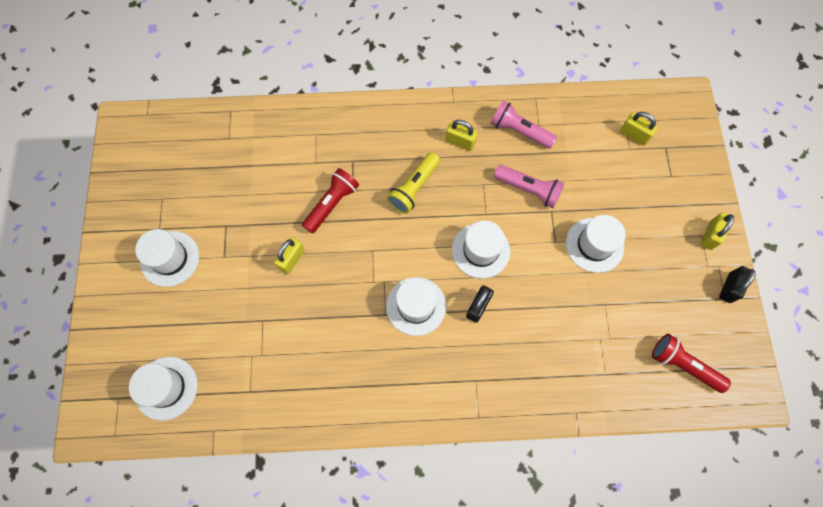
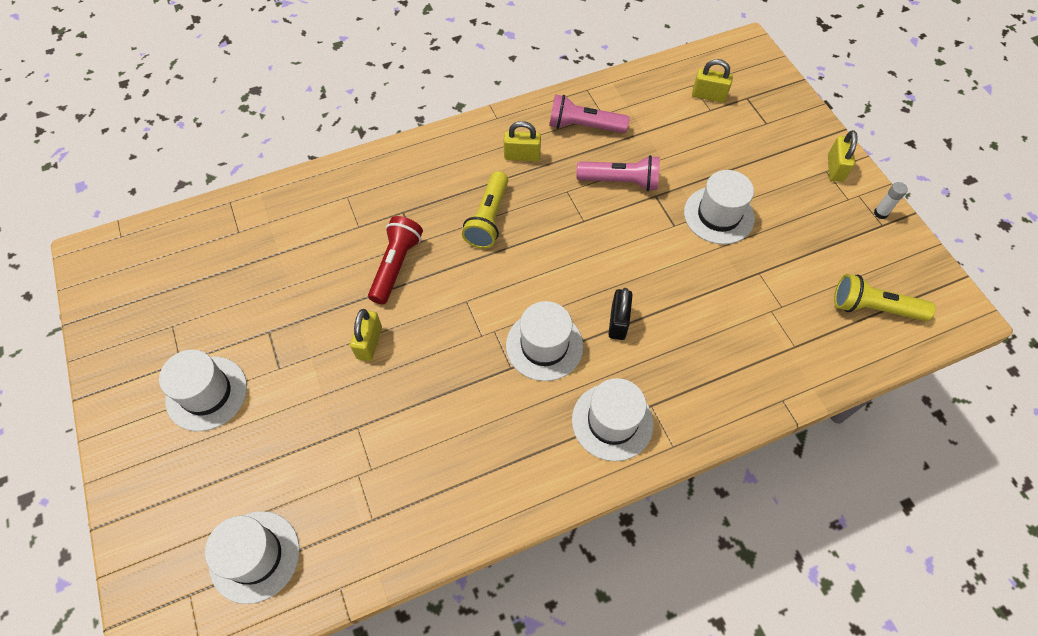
camera: 20 degrees left, 10 degrees down
white hat [452,221,510,279] -> white hat moved to [572,378,654,461]
red flashlight [652,334,731,393] -> yellow flashlight [834,274,936,321]
black padlock [719,266,756,303] -> white glue stick [874,182,908,219]

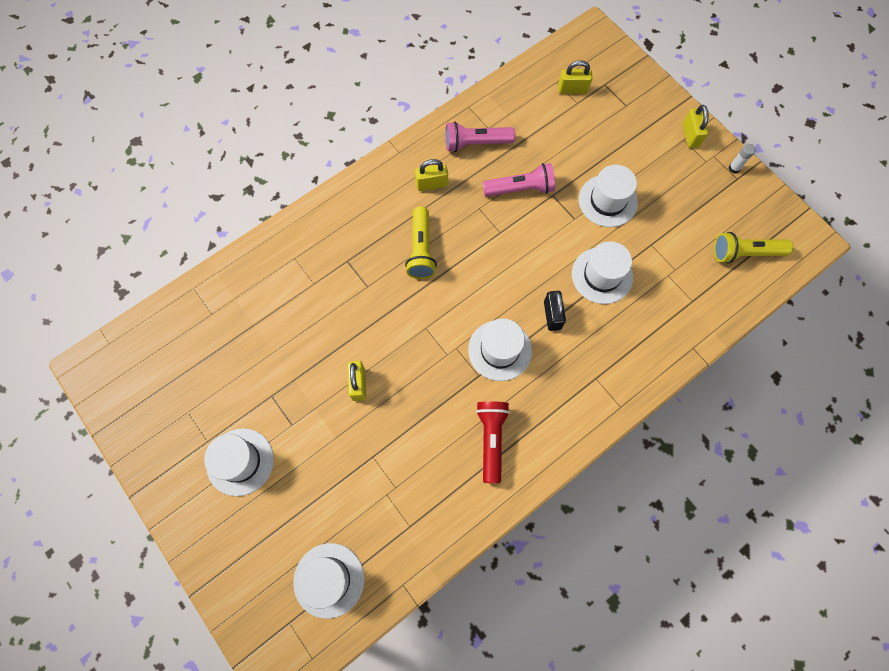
camera: 15 degrees left, 10 degrees up
red flashlight [368,216,423,304] -> red flashlight moved to [476,401,510,483]
white hat [572,378,654,461] -> white hat moved to [572,241,633,304]

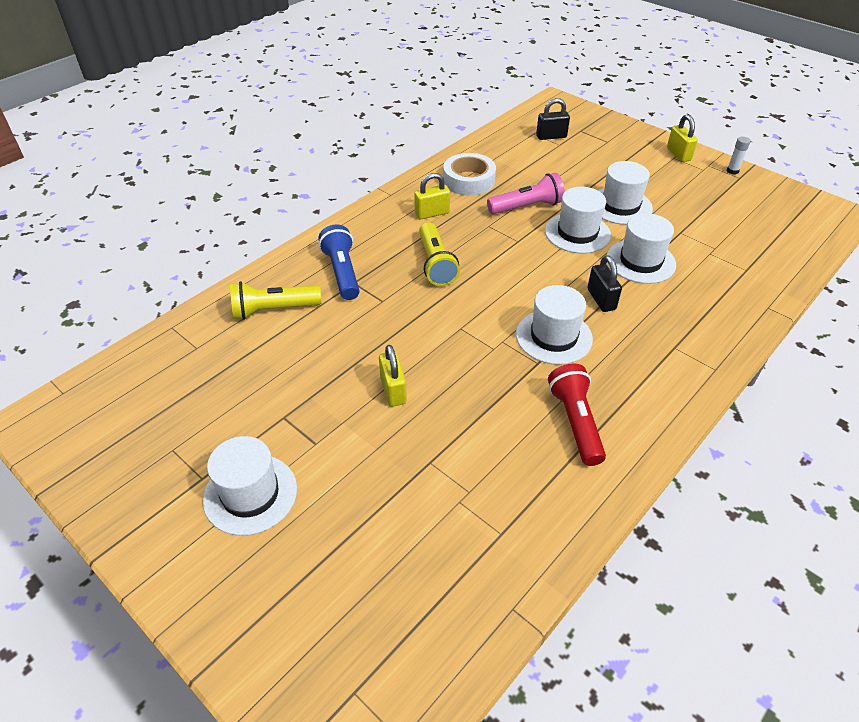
camera: 10 degrees left, 25 degrees down
white hat [293,543,364,619] -> white hat moved to [545,187,611,253]
pink flashlight [445,122,515,152] -> white tape [443,153,496,196]
yellow padlock [558,60,592,94] -> black padlock [536,98,570,140]
yellow flashlight [714,232,793,263] -> yellow flashlight moved to [230,281,322,320]
none -> blue flashlight [318,224,360,300]

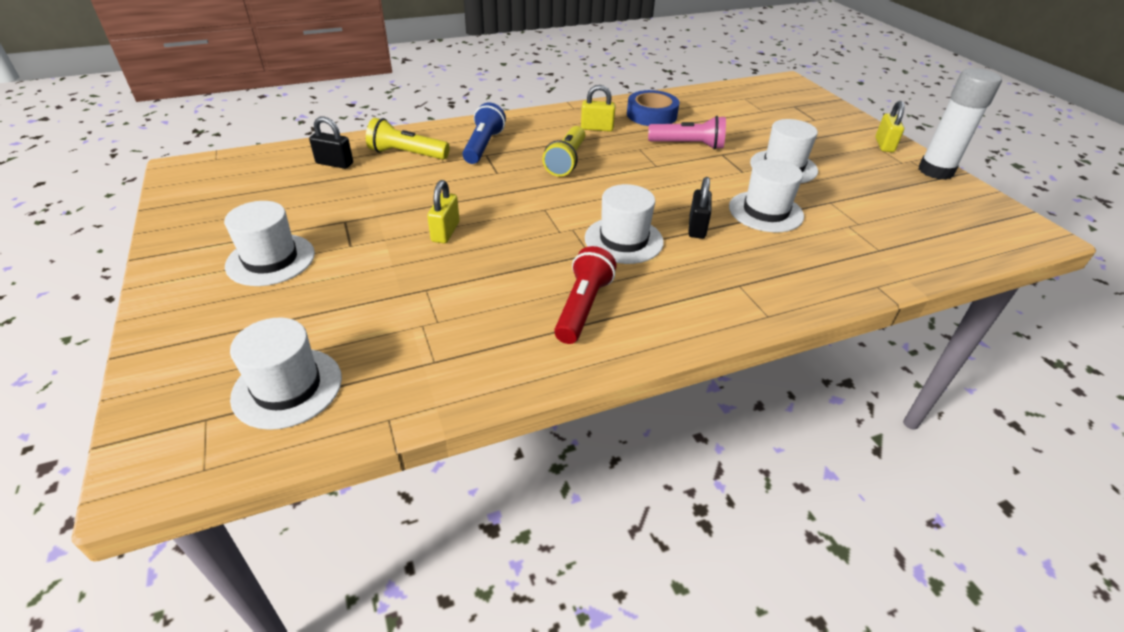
camera: 25 degrees right, 5 degrees down
white tape [443,153,496,196] -> blue tape [627,90,679,126]
black padlock [536,98,570,140] -> black padlock moved to [309,116,353,169]
white hat [545,187,611,253] -> white hat moved to [230,317,342,430]
white glue stick [727,137,751,175] -> white glue stick [918,68,1002,180], size x2.48

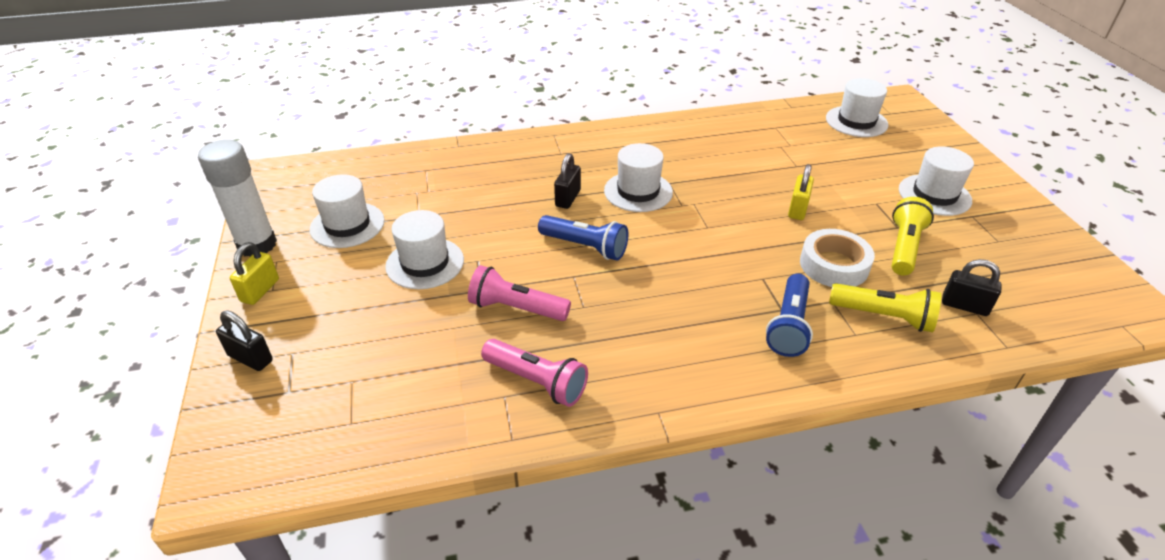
camera: 170 degrees left, 0 degrees up
yellow flashlight [542,126,585,177] -> yellow flashlight moved to [891,197,934,276]
red flashlight [554,246,617,344] -> none
yellow padlock [581,85,616,132] -> none
blue tape [627,90,679,126] -> pink flashlight [481,339,588,407]
white hat [729,159,804,232] -> white hat moved to [310,174,385,248]
none -> black padlock [216,311,273,371]
none -> blue flashlight [538,215,628,260]
none -> white tape [800,229,875,287]

